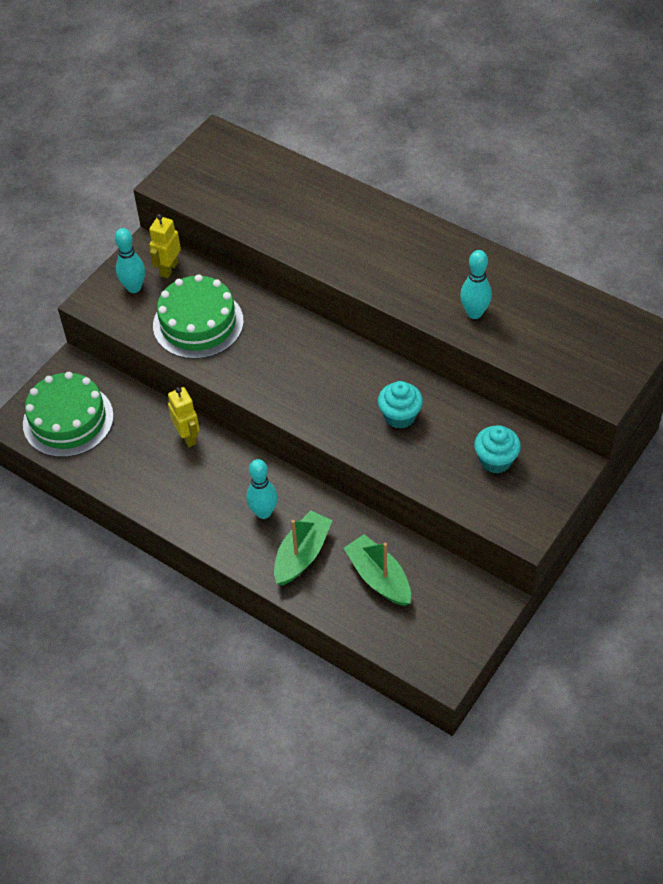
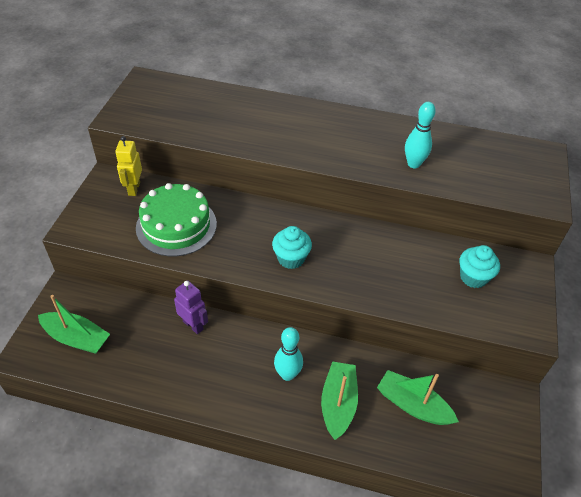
camera: 25 degrees left, 5 degrees down
green cake [23,372,114,457] -> green boat [38,295,110,354]
turquoise bowling pin [115,228,145,293] -> none
yellow robot [168,387,200,447] -> purple robot [174,280,208,334]
turquoise cupcake [378,381,423,429] -> turquoise cupcake moved to [272,226,312,269]

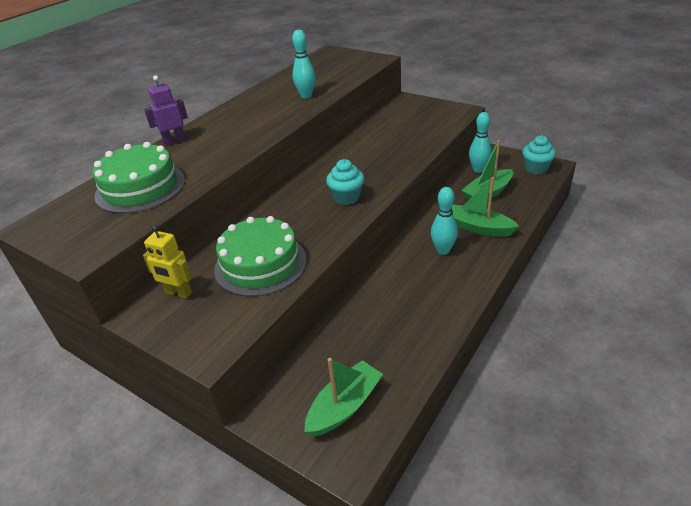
camera: 65 degrees left, 10 degrees down
purple robot [174,280,208,334] -> purple robot moved to [144,75,188,146]
turquoise cupcake [460,245,500,288] -> turquoise cupcake moved to [522,135,556,174]
none -> green cake [93,142,185,213]
none -> turquoise bowling pin [469,112,492,173]

